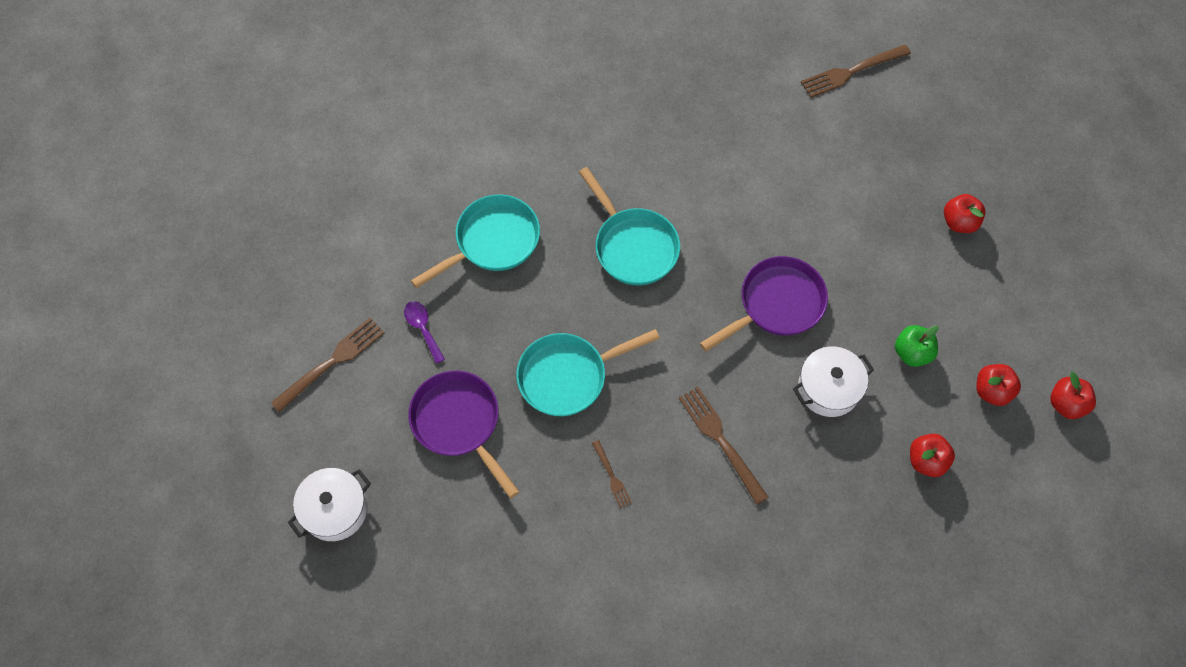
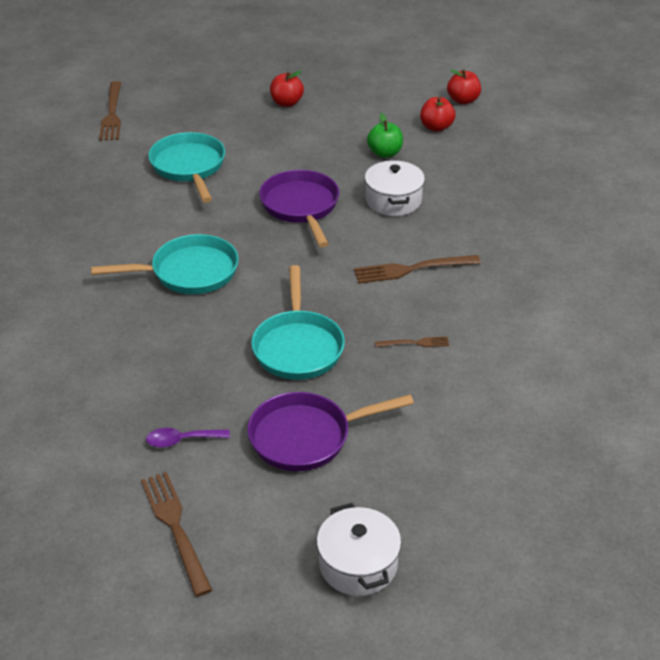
camera: 70 degrees left, 25 degrees down
turquoise pan [411,194,540,288] -> turquoise pan moved to [148,132,225,203]
red apple [910,434,955,477] -> none

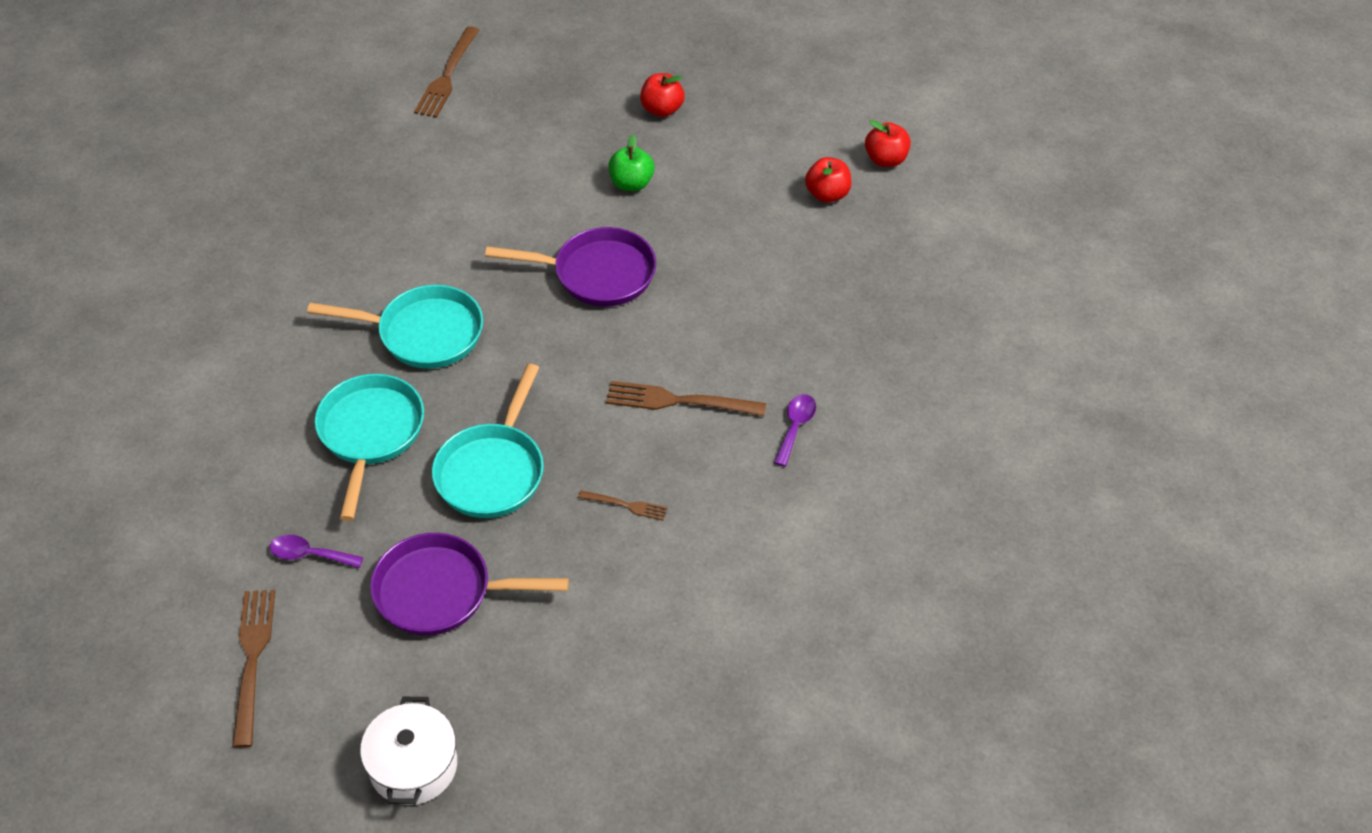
camera: 20 degrees right, 10 degrees up
turquoise pan [148,132,225,203] -> turquoise pan moved to [315,374,424,521]
purple pan [259,170,339,247] -> purple pan turned 90 degrees clockwise [485,227,656,307]
white pot [365,160,425,216] -> none
green apple [367,113,403,158] -> green apple moved to [608,134,655,191]
none -> purple spoon [774,394,816,466]

